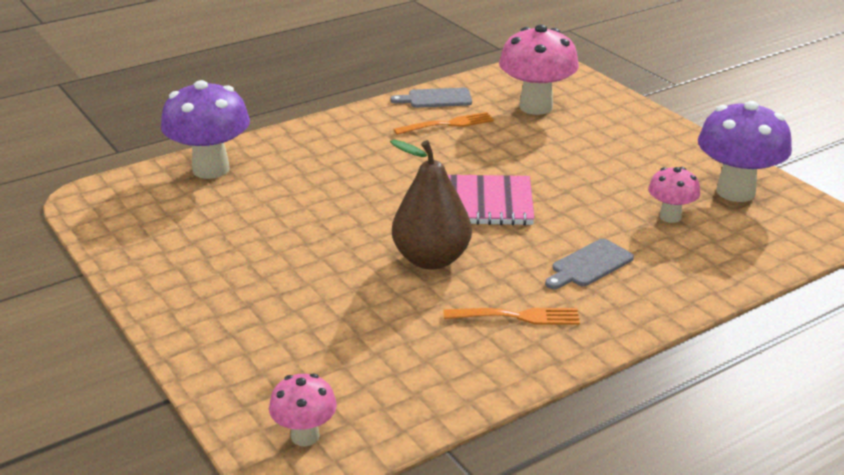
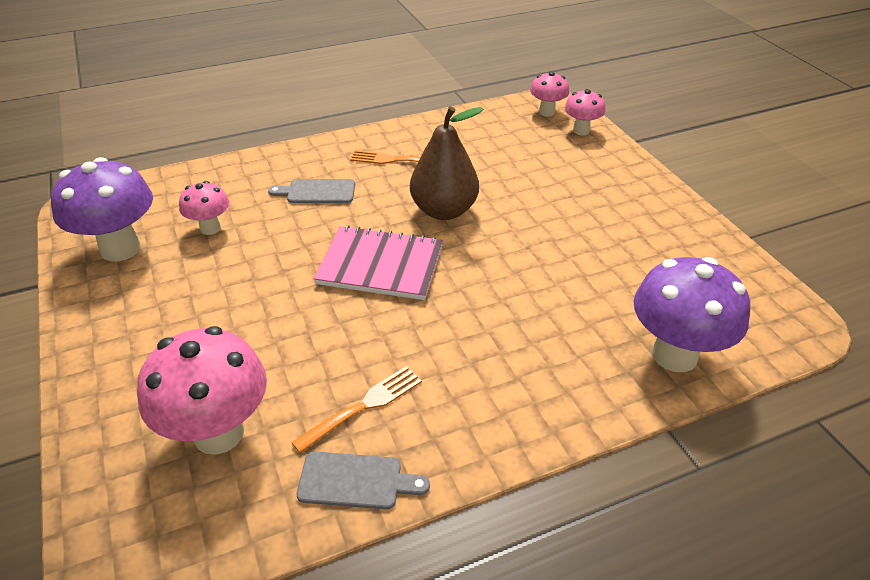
camera: 170 degrees left, 10 degrees up
orange fork [393,112,494,135] -> orange fork turned 150 degrees clockwise [291,366,422,453]
grey cutting board [545,239,634,289] -> grey cutting board turned 150 degrees counterclockwise [268,179,355,203]
none -> pink mushroom [565,89,605,135]

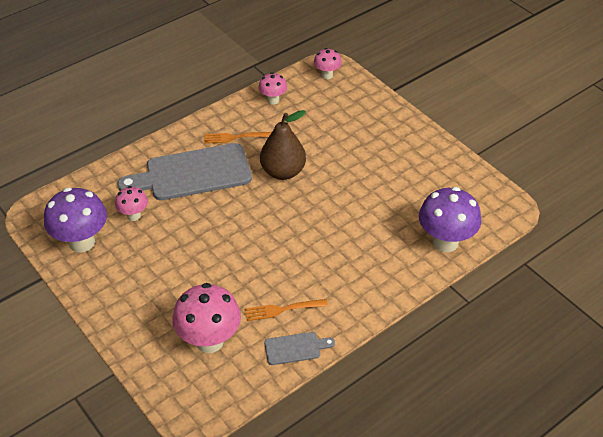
camera: 15 degrees left, 5 degrees up
grey cutting board [268,179,355,203] -> grey cutting board [118,143,252,200], size x2.20
orange fork [291,366,422,453] -> orange fork turned 135 degrees counterclockwise [245,299,328,321]
pink notebook [314,225,443,300] -> none
pink mushroom [565,89,605,135] -> pink mushroom moved to [258,72,287,105]

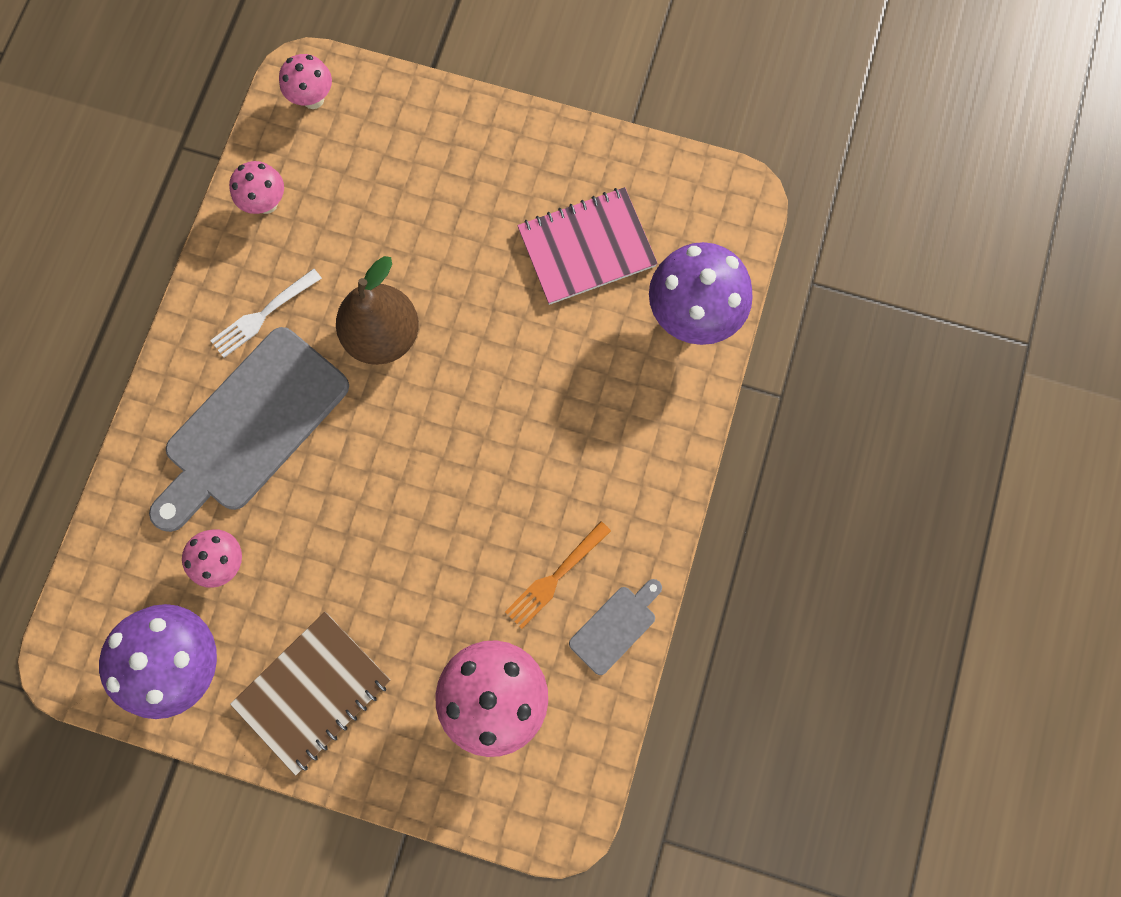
camera: 35 degrees left, 30 degrees up
orange fork [204,132,272,144] -> white fork [210,269,322,358]
none -> brown notebook [230,612,391,776]
none -> pink notebook [517,187,658,305]

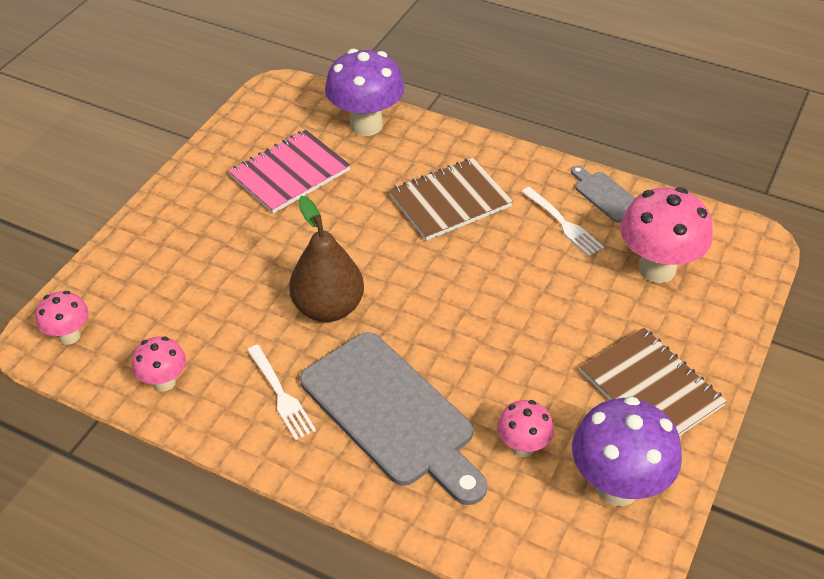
camera: 80 degrees left, 30 degrees down
orange fork [505,521,611,629] -> white fork [522,187,604,256]
pink notebook [517,187,658,305] -> pink notebook turned 60 degrees clockwise [229,130,351,213]
none -> brown notebook [389,158,513,241]

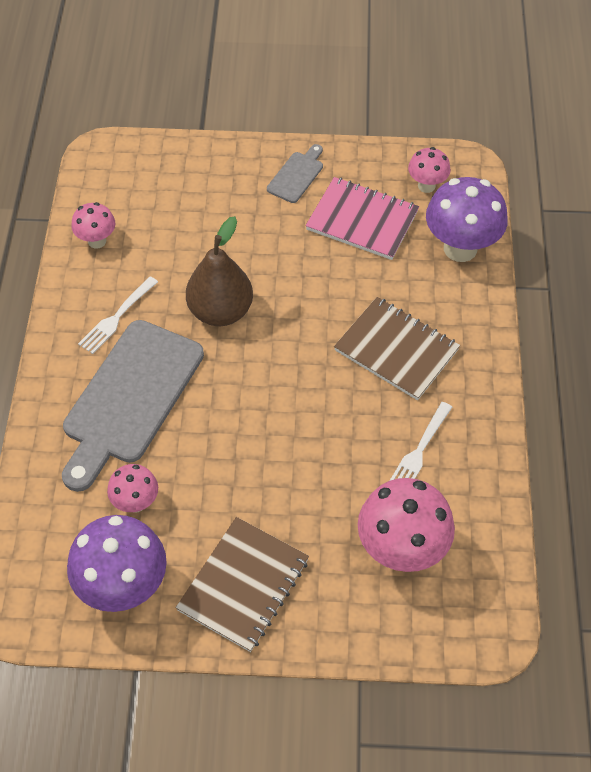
camera: 65 degrees right, 10 degrees up
pink mushroom [35,291,89,345] -> pink mushroom moved to [408,147,451,193]
grey cutting board [571,166,635,223] -> grey cutting board moved to [267,144,323,203]

